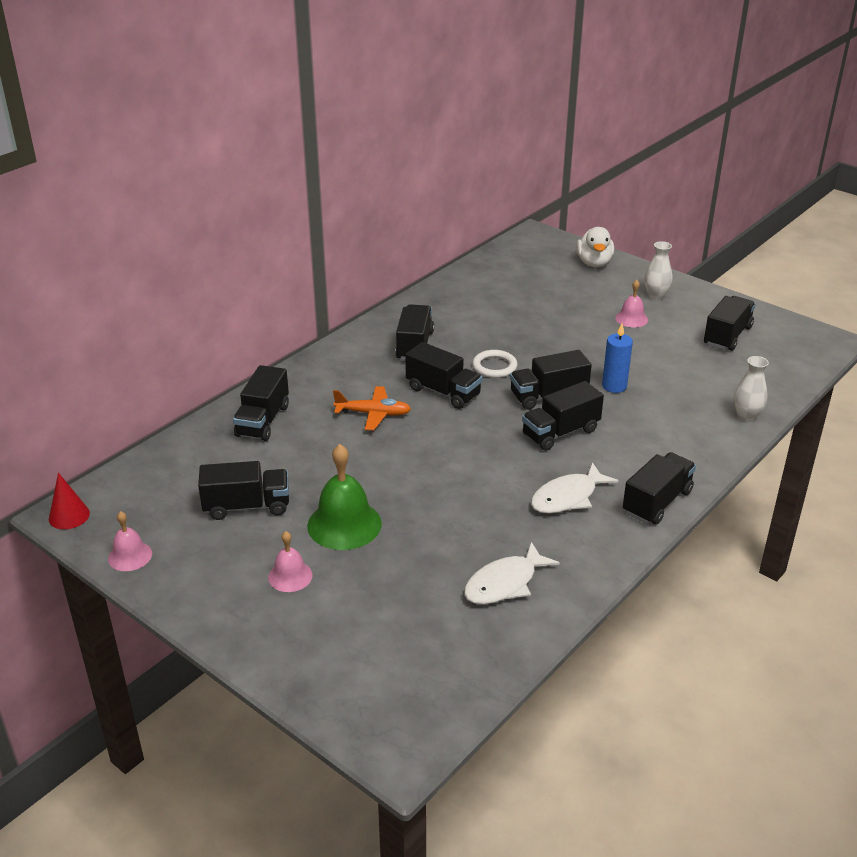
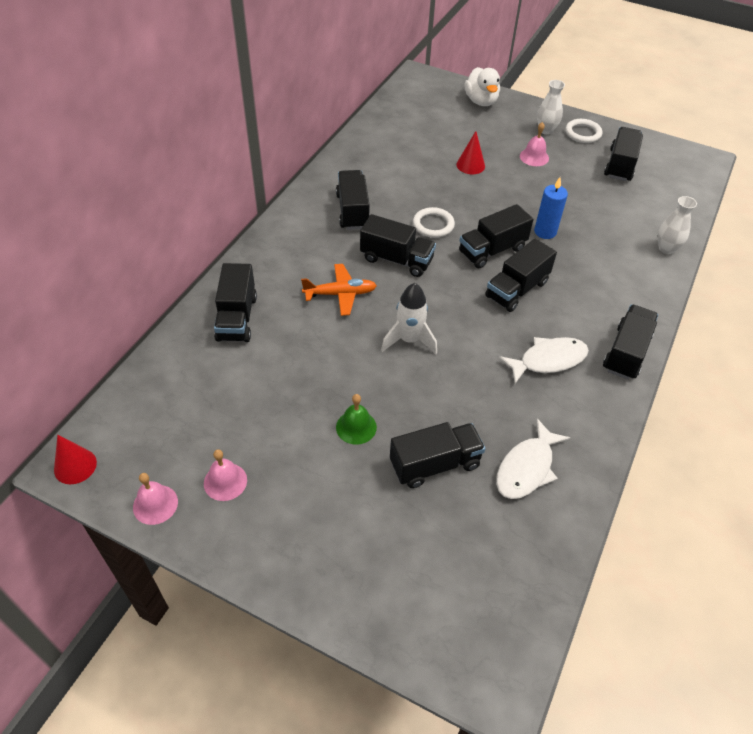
camera: 15 degrees left, 15 degrees up
black truck [198,461,289,520] -> black truck moved to [390,422,485,488]
pink bell [268,531,313,592] -> pink bell moved to [204,449,247,501]
green bell [307,444,382,550] -> green bell [336,394,377,445], size x0.56
white fish [531,462,618,514] -> white fish turned 150 degrees counterclockwise [499,337,589,384]
none -> white rocket [381,283,437,354]
none -> red cone [456,131,485,174]
none -> white ring [565,119,602,143]

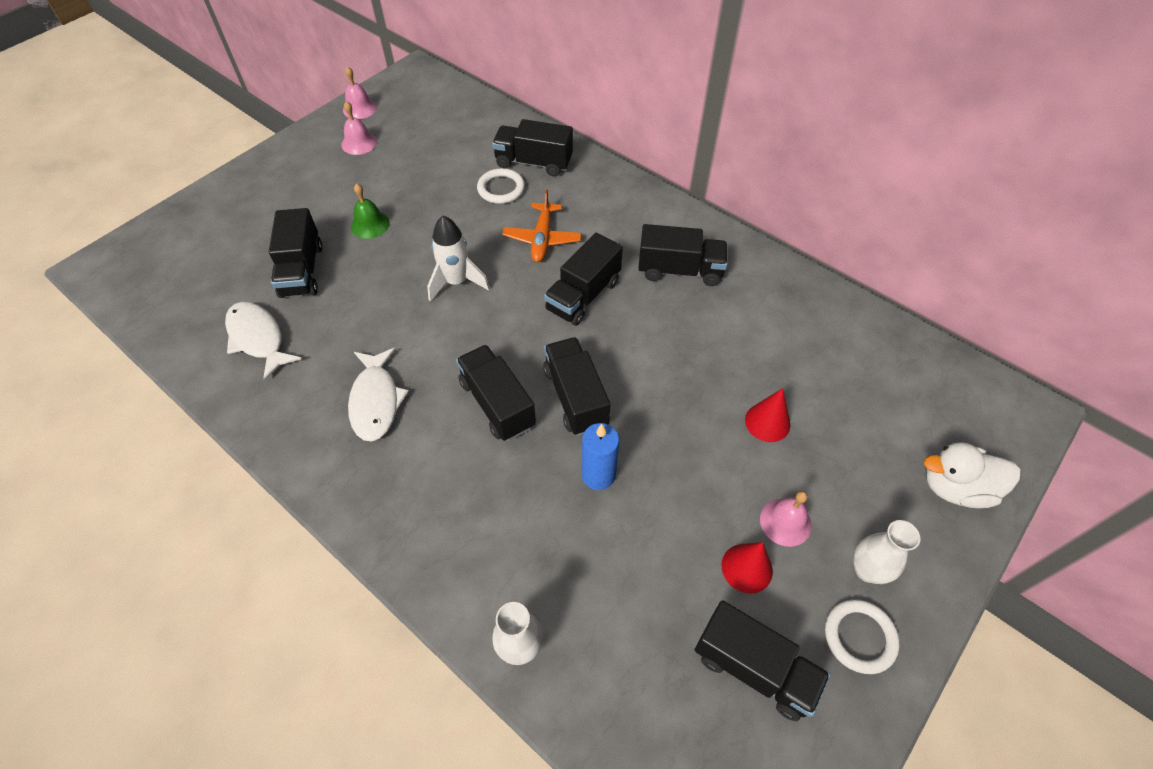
camera: 105 degrees right, 5 degrees up
red cone [54,435,97,484] -> red cone moved to [722,542,773,594]
white ring [413,207,455,238] -> white ring moved to [477,168,525,204]
black truck [603,304,658,380] -> none

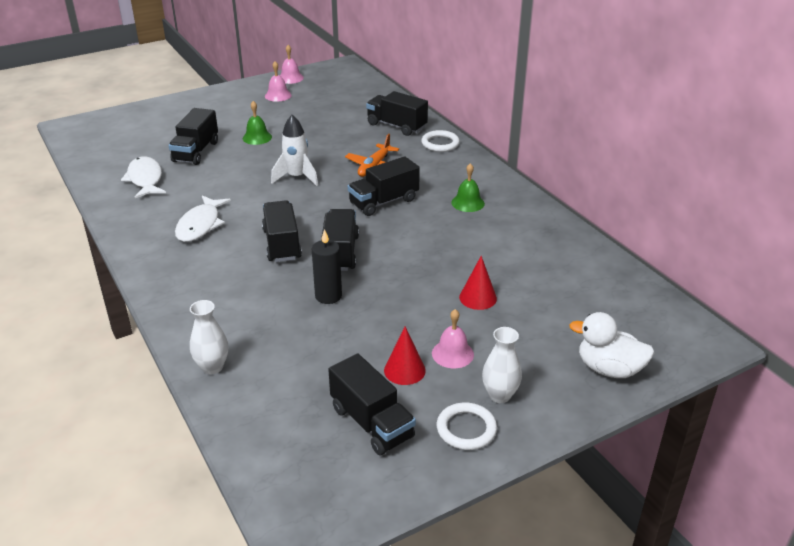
camera: 20 degrees right, 20 degrees down
white ring [477,168,525,204] -> white ring moved to [421,130,460,152]
blue candle [582,423,619,490] -> black candle [312,229,342,304]
black truck [638,224,728,286] -> green bell [451,163,485,212]

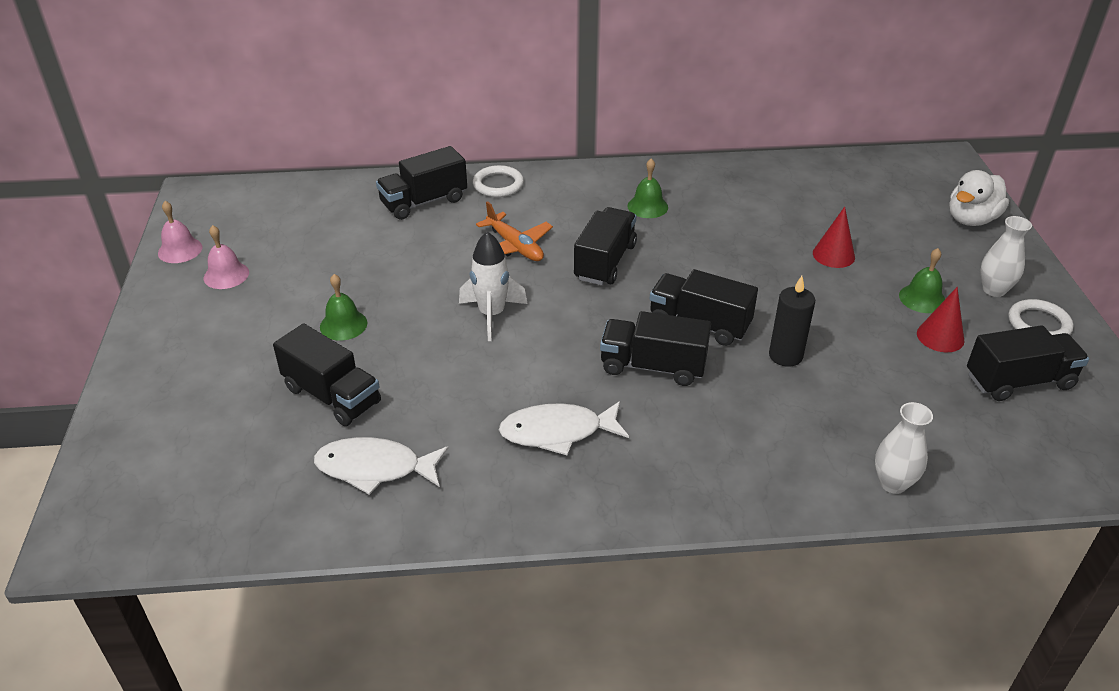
camera: 65 degrees left, 5 degrees up
white fish [175,195,231,242] -> white fish turned 135 degrees clockwise [499,401,629,456]
black truck [348,156,420,216] -> black truck turned 150 degrees counterclockwise [574,207,637,285]
pink bell [432,309,474,368] -> green bell [899,248,945,313]

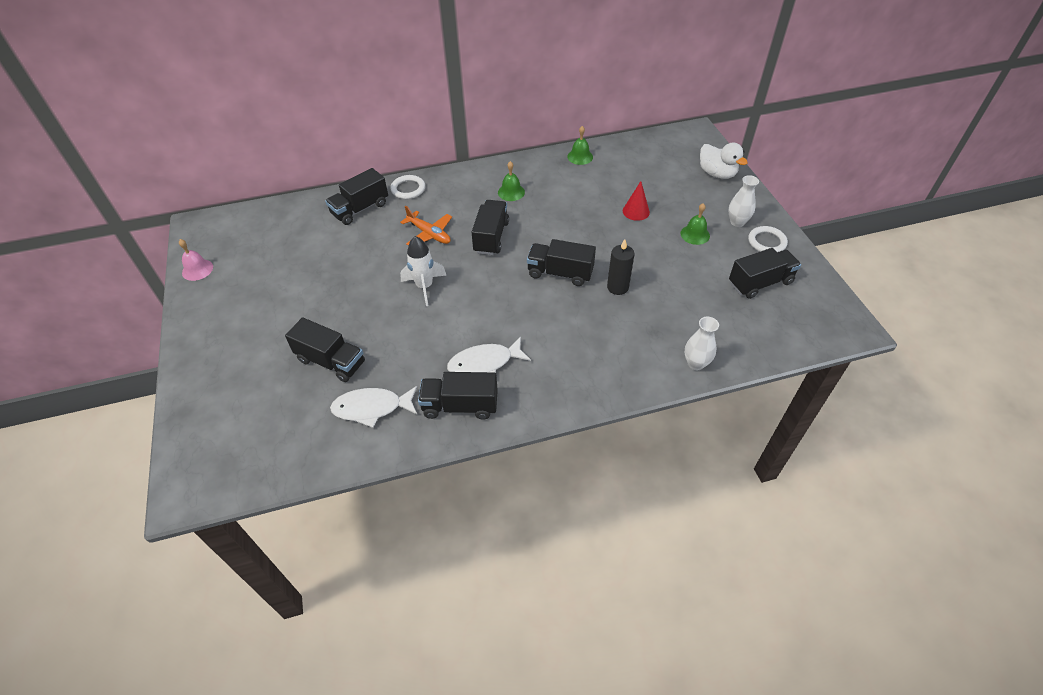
camera: 10 degrees left, 10 degrees up
pink bell [204,225,249,289] -> none
green bell [320,274,367,341] -> green bell moved to [567,126,593,165]
black truck [600,311,711,386] -> black truck moved to [418,372,498,420]
red cone [917,287,965,352] -> none
white duck [949,170,1009,226] -> white duck turned 75 degrees counterclockwise [700,142,748,179]

